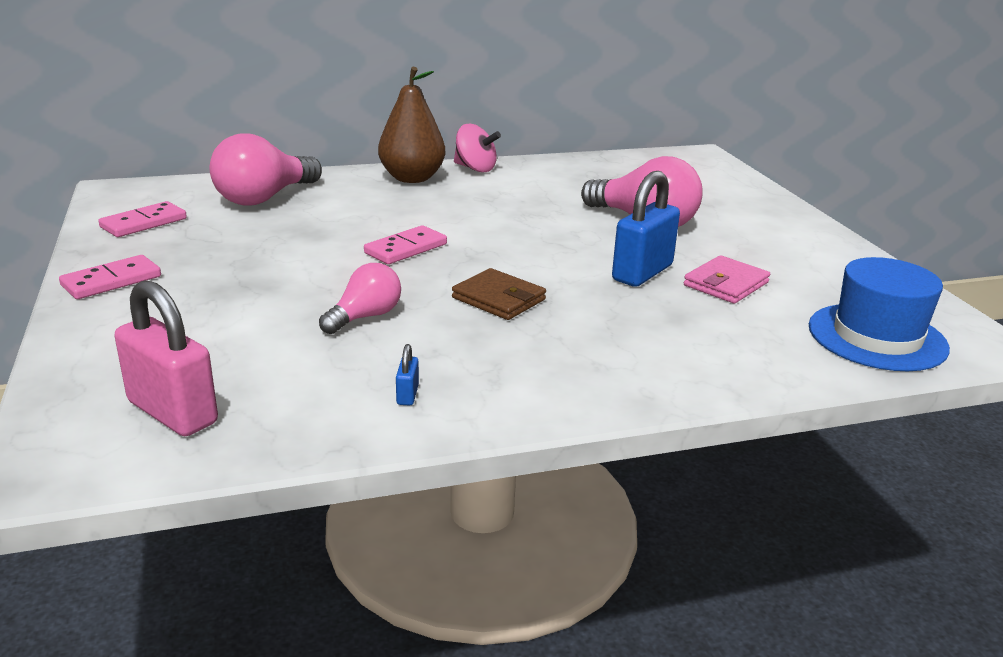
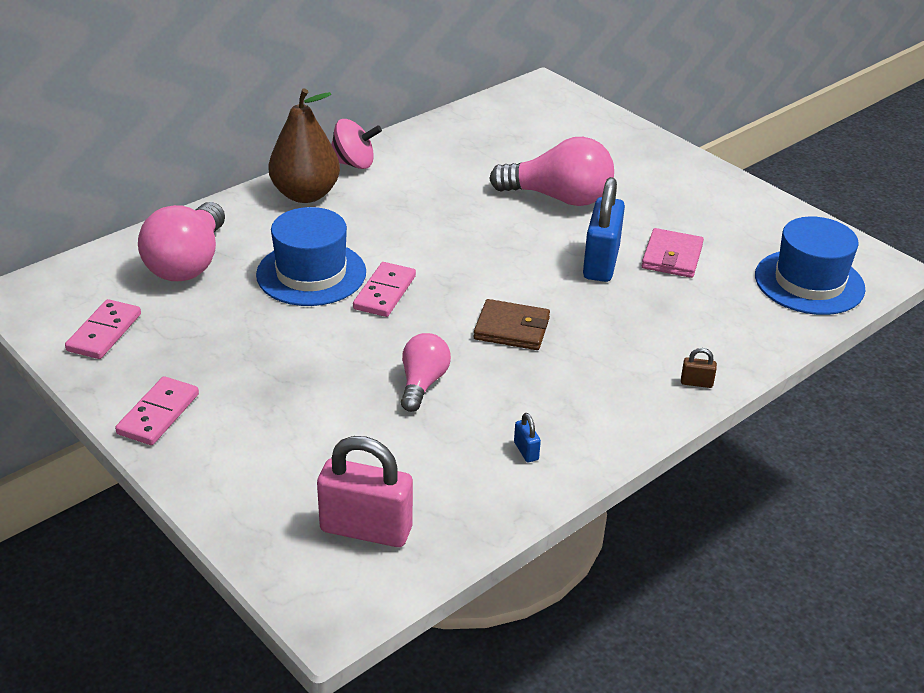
camera: 25 degrees left, 10 degrees up
none -> blue hat [256,207,366,306]
none -> brown padlock [681,348,717,388]

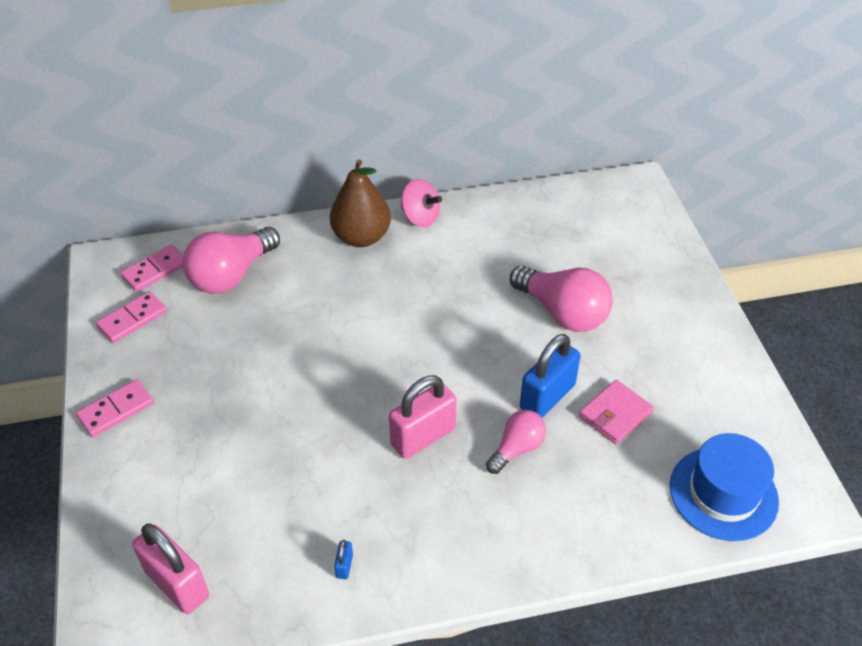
camera: 30 degrees right, 10 degrees up
blue hat [256,207,366,306] -> none
pink domino [353,262,416,317] -> pink domino moved to [120,245,183,292]
pink light bulb [401,333,451,412] -> pink light bulb moved to [486,410,546,474]
brown wallet [473,299,550,350] -> pink padlock [389,375,456,459]
brown padlock [681,348,717,388] -> none

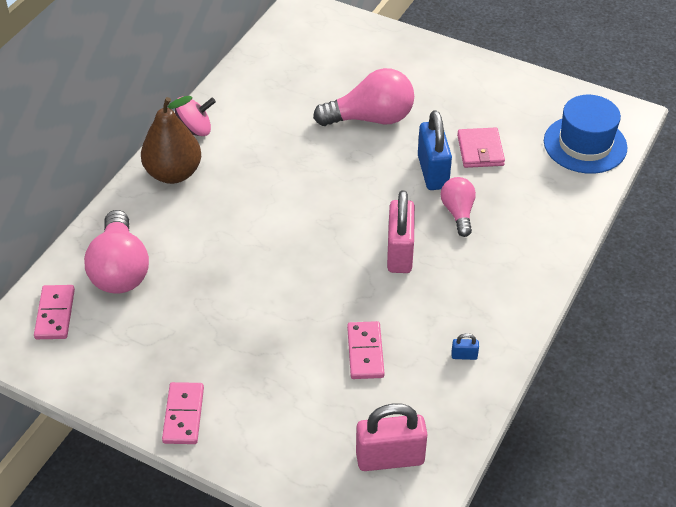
camera: 50 degrees left, 0 degrees up
pink domino [96,291,167,343] -> pink domino moved to [347,321,384,379]
blue padlock [334,540,353,579] -> blue padlock turned 45 degrees counterclockwise [451,333,479,360]

